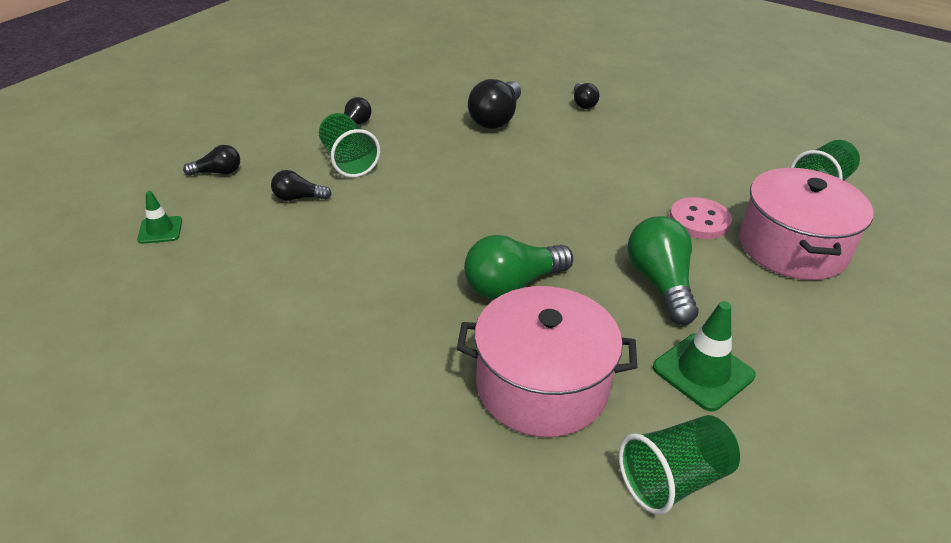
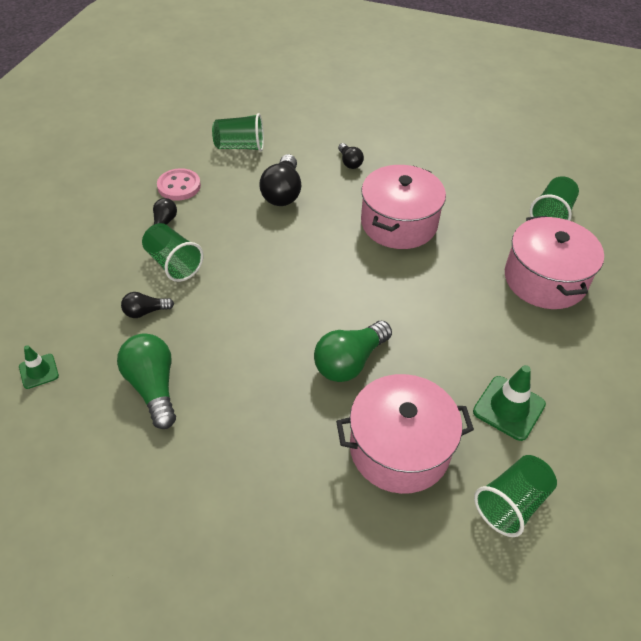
camera: 15 degrees left, 10 degrees up
black light bulb [183,145,240,176] -> none
green light bulb [627,216,699,325] -> green light bulb moved to [117,333,176,429]
pink button [670,197,732,239] -> pink button moved to [157,168,201,201]
none -> green cup [212,113,264,151]
none -> pink pot [361,165,446,249]

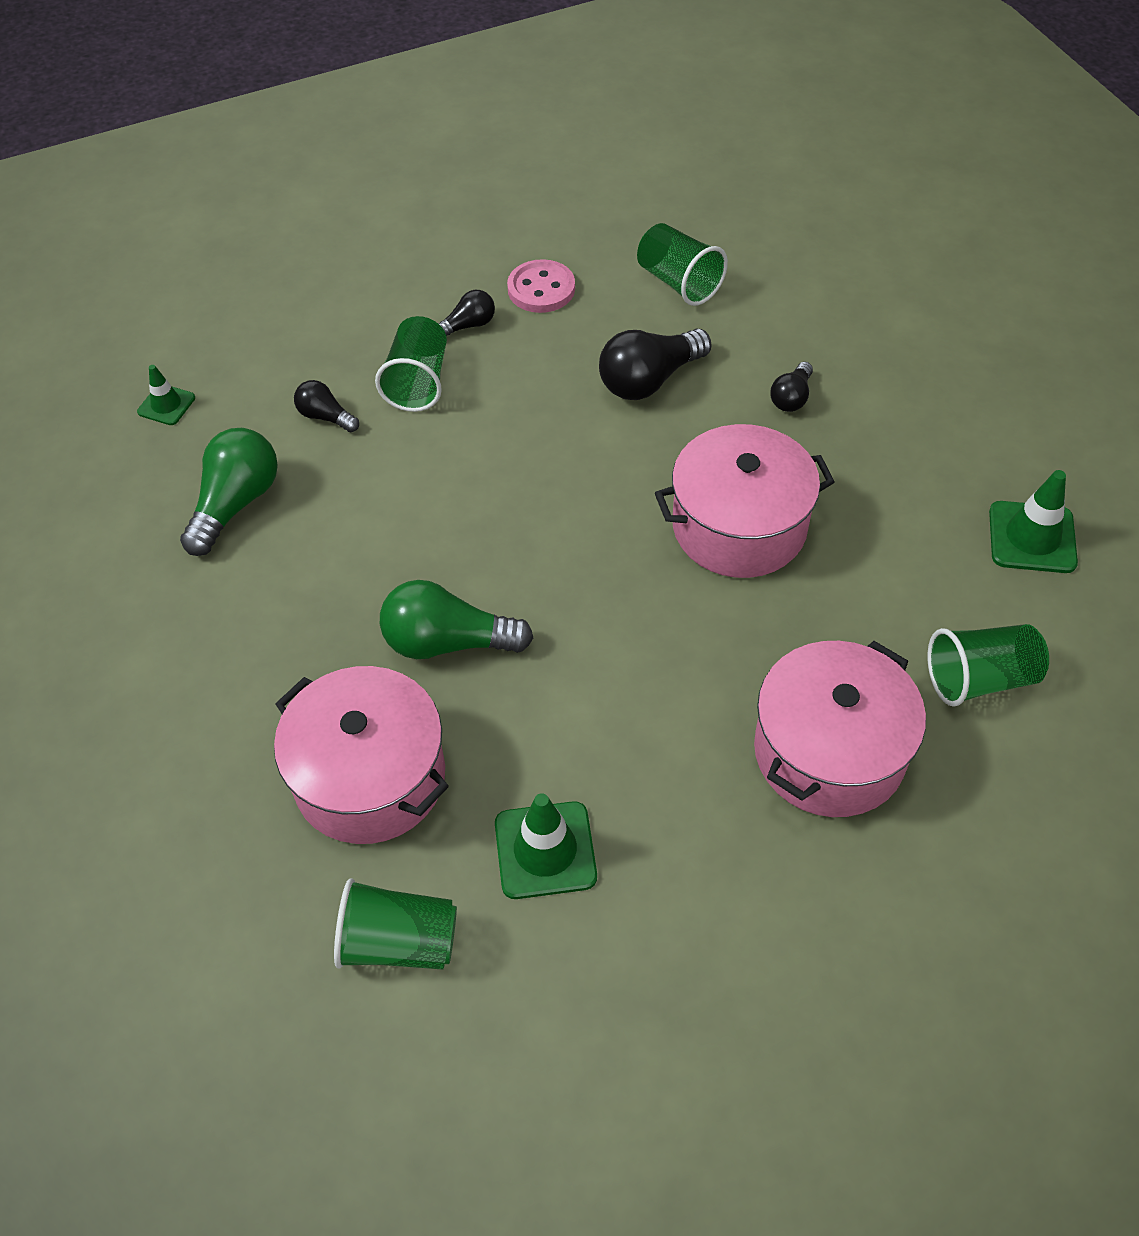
camera: 50 degrees right, 5 degrees up
none -> green traffic cone [989,470,1078,573]

